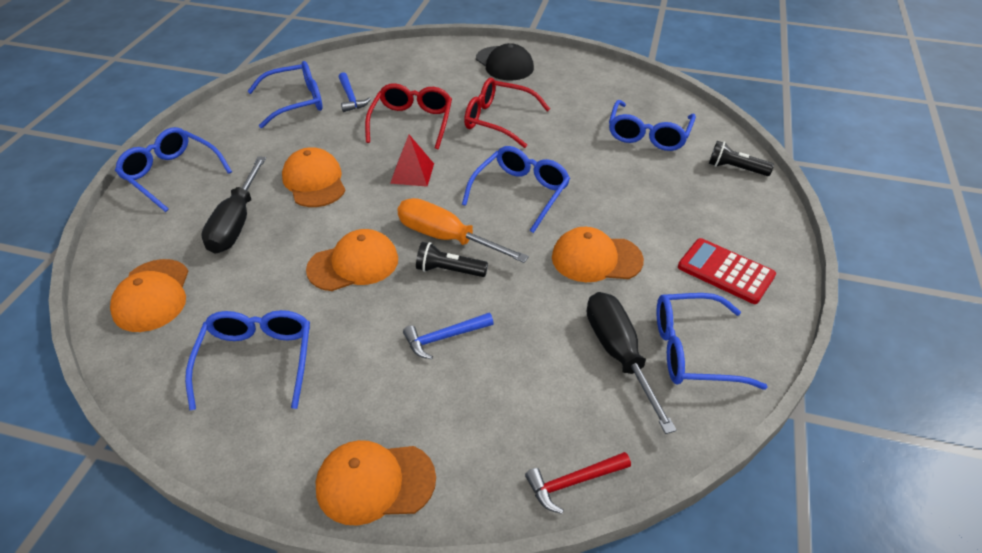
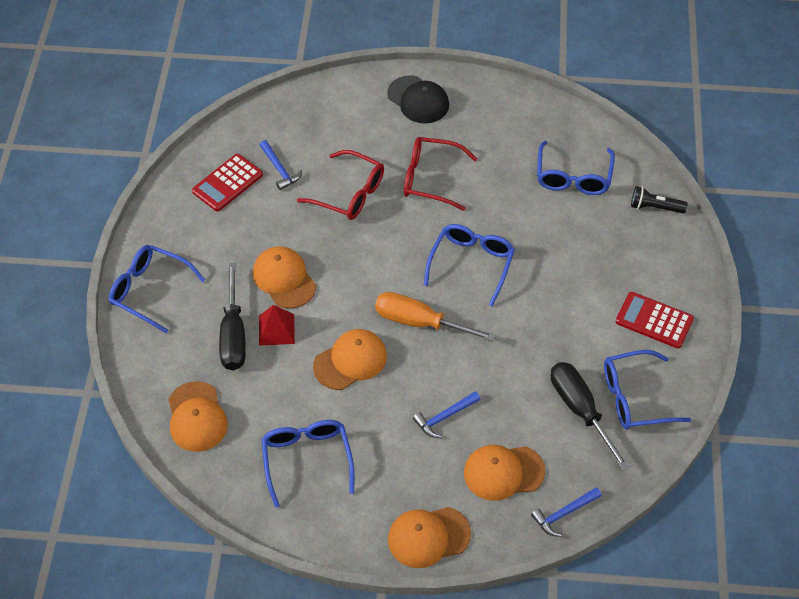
camera: 10 degrees left, 10 degrees up
blue glasses [247,61,323,128] -> red calculator [192,154,263,211]
red glasses [365,83,452,149] -> red glasses turned 120 degrees clockwise [297,150,384,220]
red pyramid [390,135,434,187] -> red pyramid moved to [259,305,295,346]
black flashlight [416,242,488,277] -> none
red hammer [525,452,631,514] -> blue hammer [531,487,602,537]
orange cap [552,227,644,282] -> orange cap moved to [464,445,545,501]

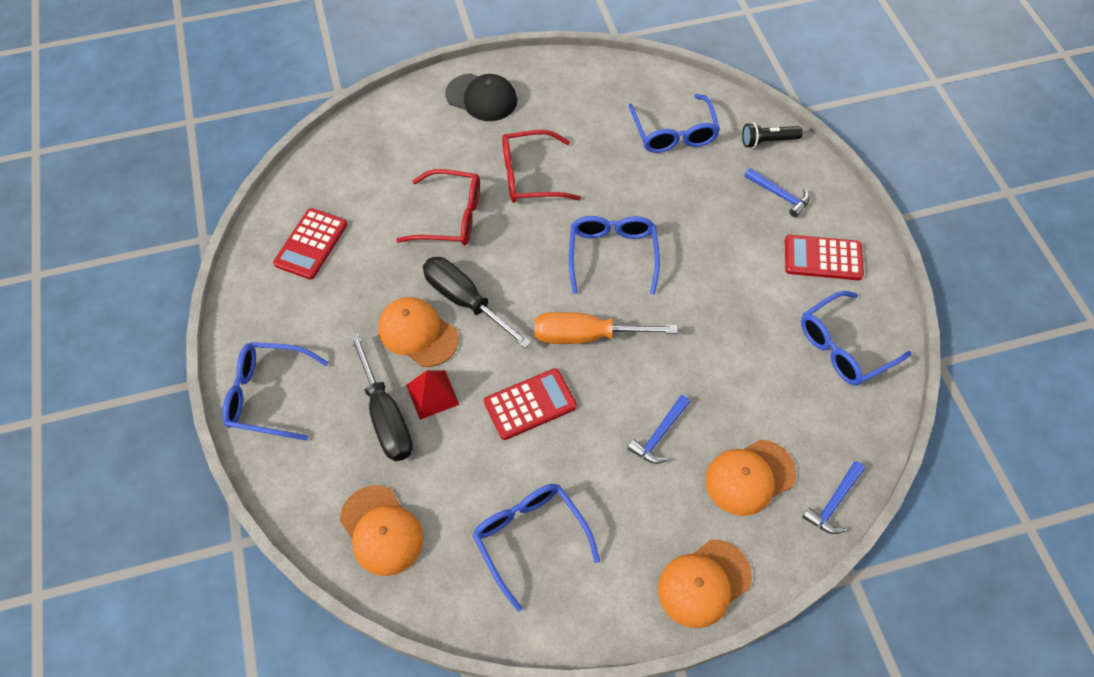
camera: 20 degrees left, 5 degrees up
blue hammer [259,140,302,190] -> blue hammer moved to [744,168,810,218]
orange cap [313,329,387,390] -> red calculator [484,368,577,440]
black screwdriver [551,362,630,470] -> black screwdriver moved to [423,257,531,348]

